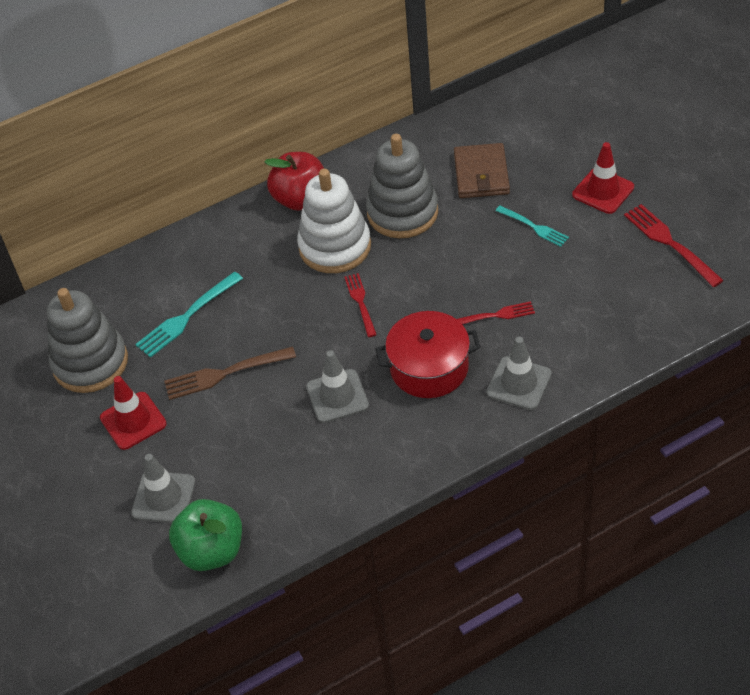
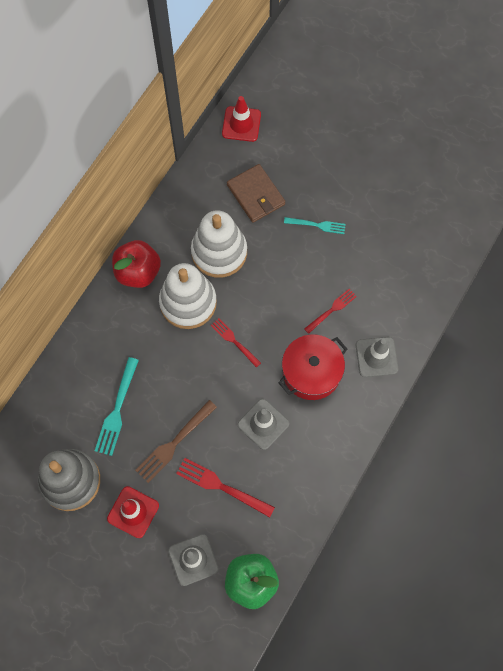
camera: 35 degrees left, 20 degrees up
grey stacking toy [366,134,438,238] -> white stacking toy [191,210,247,278]
red traffic cone [572,142,634,214] -> red traffic cone moved to [222,96,261,142]
red fork [624,204,724,287] -> red fork moved to [176,458,275,517]

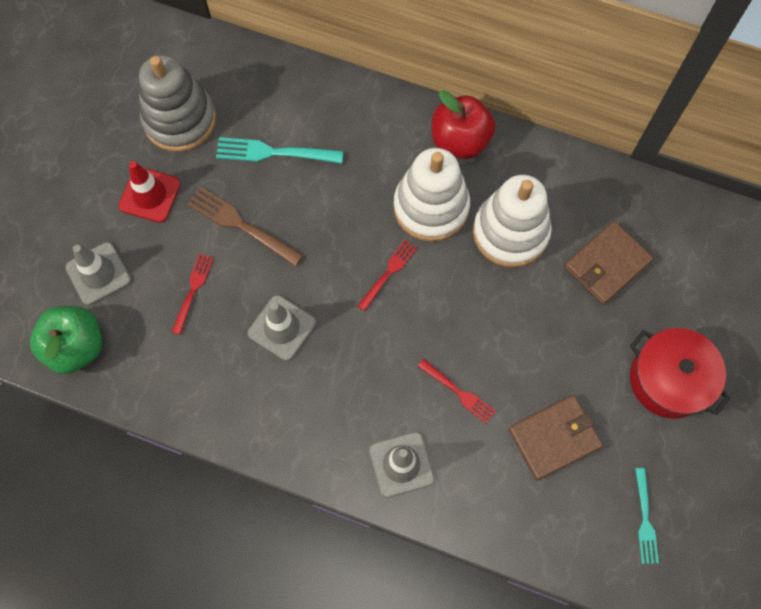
camera: 80 degrees right, 0 degrees up
red fork [176,458,275,517] -> red fork [172,254,214,335], size x0.65
red traffic cone [222,96,261,142] -> none
red pot [278,334,347,400] -> red pot moved to [630,328,730,419]
turquoise fork [284,217,346,234] -> turquoise fork moved to [635,468,659,564]
none -> brown wallet [509,395,603,480]

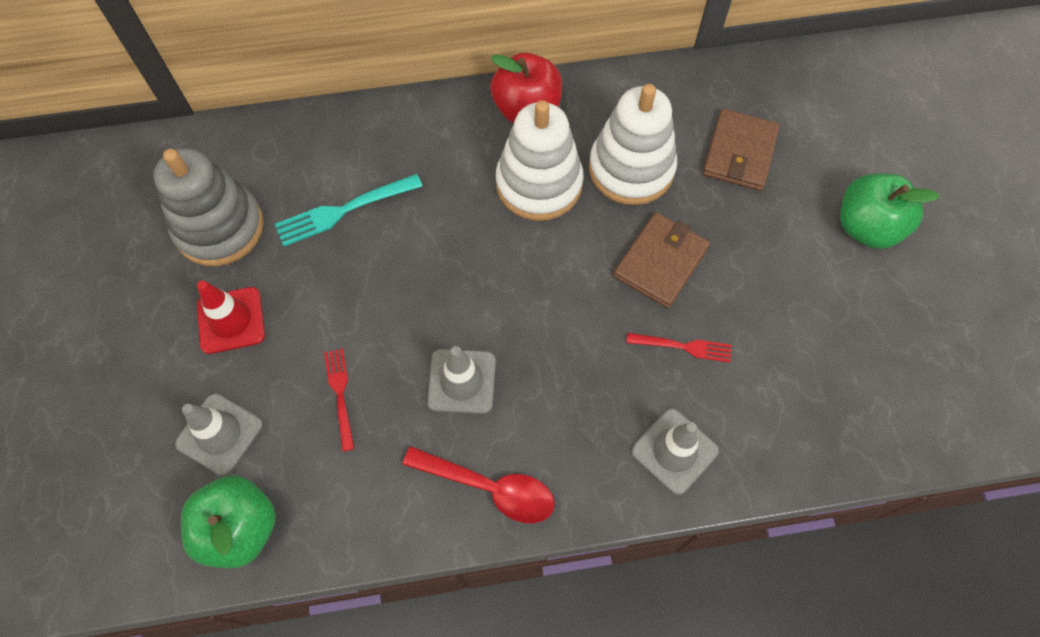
camera: 30 degrees left, 5 degrees down
brown fork [187,187,303,266] -> none
red fork [358,240,417,311] -> none
brown wallet [509,395,603,480] -> brown wallet moved to [613,212,710,308]
red pot [630,328,730,419] -> green apple [840,173,940,249]
turquoise fork [635,468,659,564] -> none
none -> red spoon [402,446,555,523]

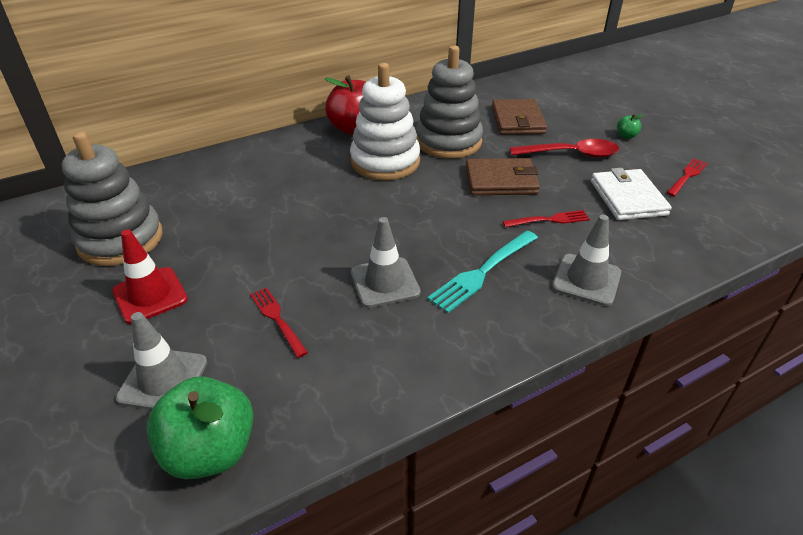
camera: 20 degrees left, 25 degrees down
turquoise fork [275,174,422,247] -> turquoise fork moved to [427,230,538,313]
red spoon [402,446,555,523] -> red spoon moved to [510,139,619,158]
white stacking toy [589,84,677,205] -> grey stacking toy [416,45,483,159]
brown wallet [613,212,710,308] -> brown wallet turned 75 degrees clockwise [466,158,540,195]
green apple [840,173,940,249] -> green apple [617,114,644,139], size x0.42
none -> white wallet [591,168,672,220]
none -> red fork [667,158,707,196]

